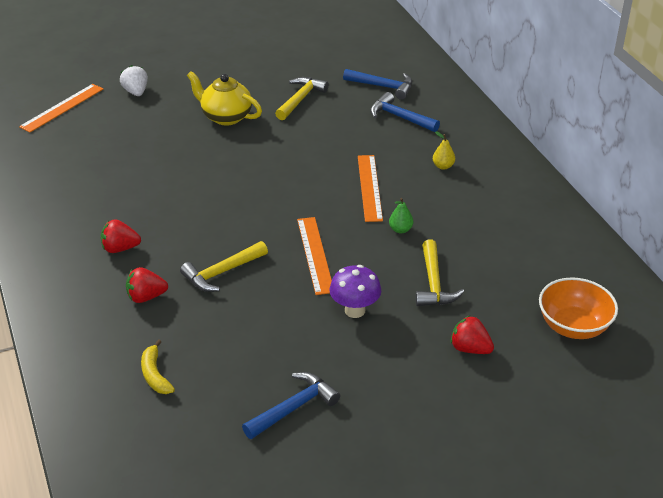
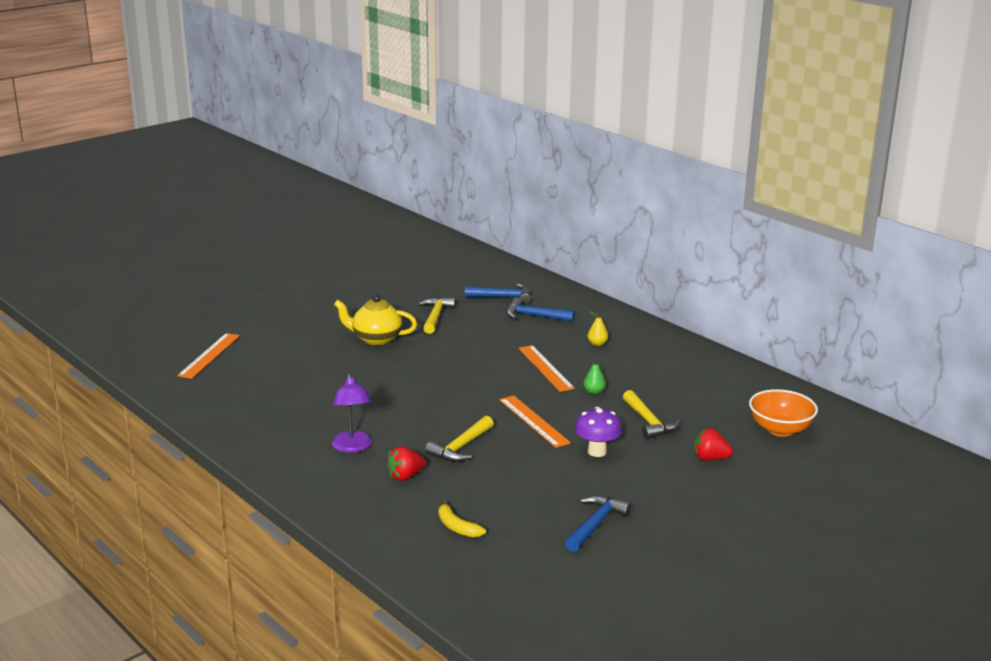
camera: 20 degrees left, 15 degrees down
red strawberry [101,219,141,253] -> purple lamp [332,373,372,453]
white strawberry [120,65,148,96] -> none

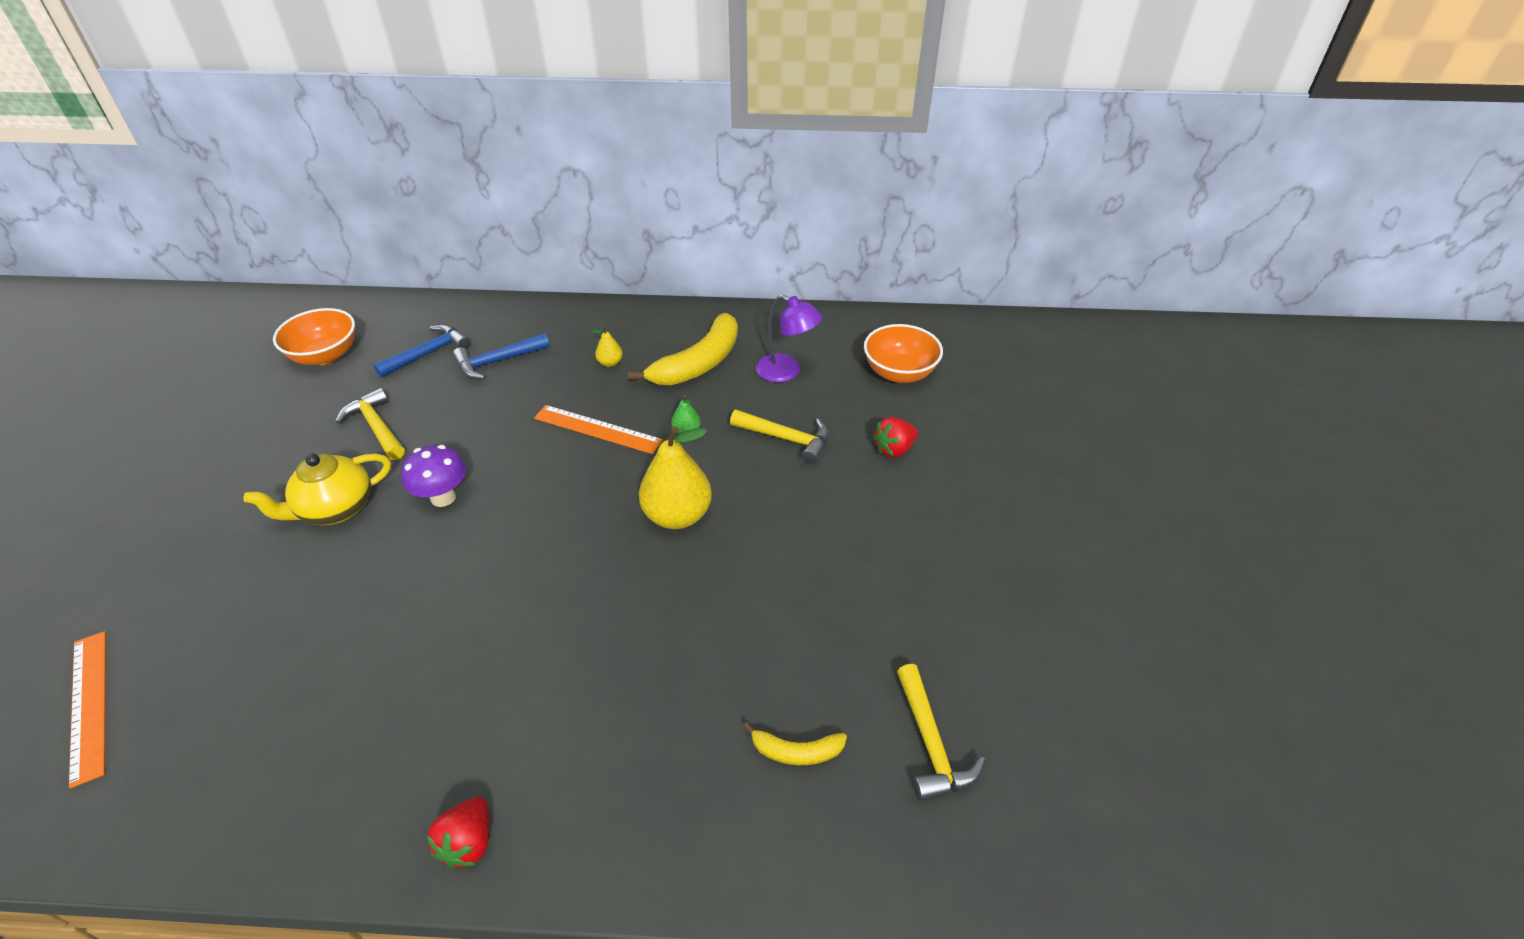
camera: 45 degrees left, 20 degrees up
purple lamp [332,373,372,453] -> purple lamp moved to [756,295,822,382]
red strawberry [386,446,425,481] -> red strawberry moved to [427,797,489,868]
yellow hammer [425,416,494,462] -> yellow hammer moved to [897,664,985,801]
orange ruler [499,395,571,448] -> yellow pear [639,426,712,529]
blue hammer [565,495,632,552] -> none
purple mushroom [575,407,622,457] -> purple mushroom moved to [401,445,466,507]
none -> orange bowl [273,308,355,365]
none -> yellow banana [627,313,738,385]

